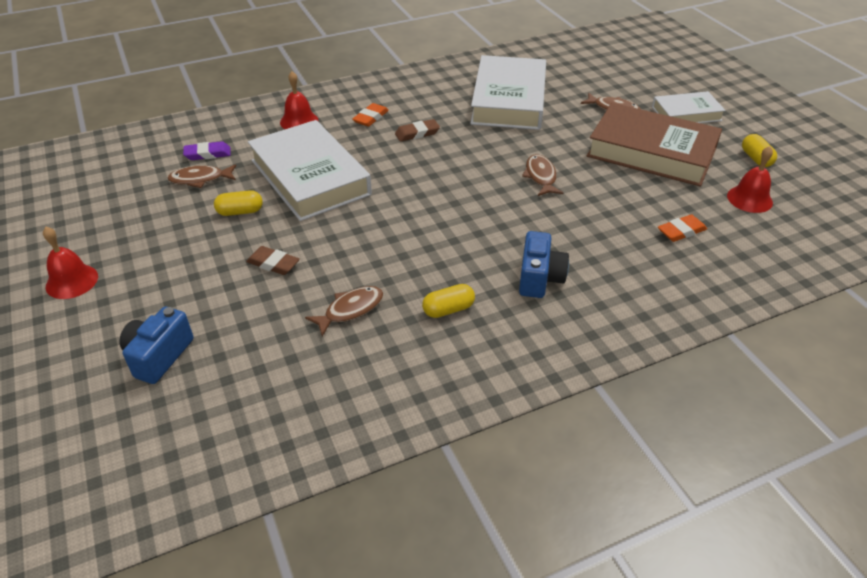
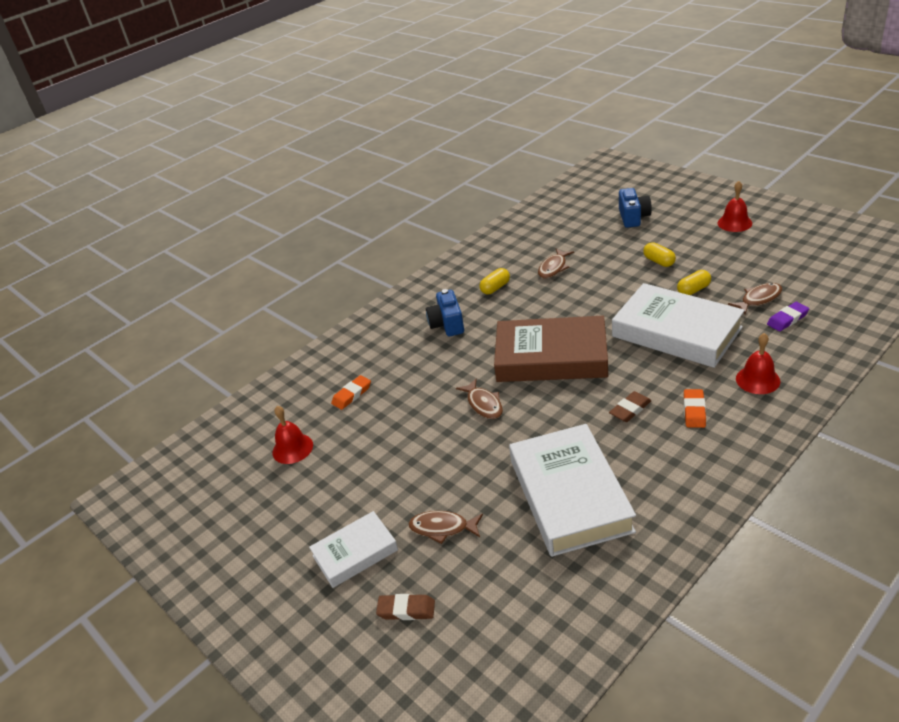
camera: 165 degrees right, 5 degrees down
brown eraser [246,246,300,275] -> brown eraser moved to [376,594,435,620]
brown book [587,103,722,186] -> brown book moved to [494,316,608,382]
yellow capsule [742,134,777,167] -> yellow capsule moved to [643,242,676,267]

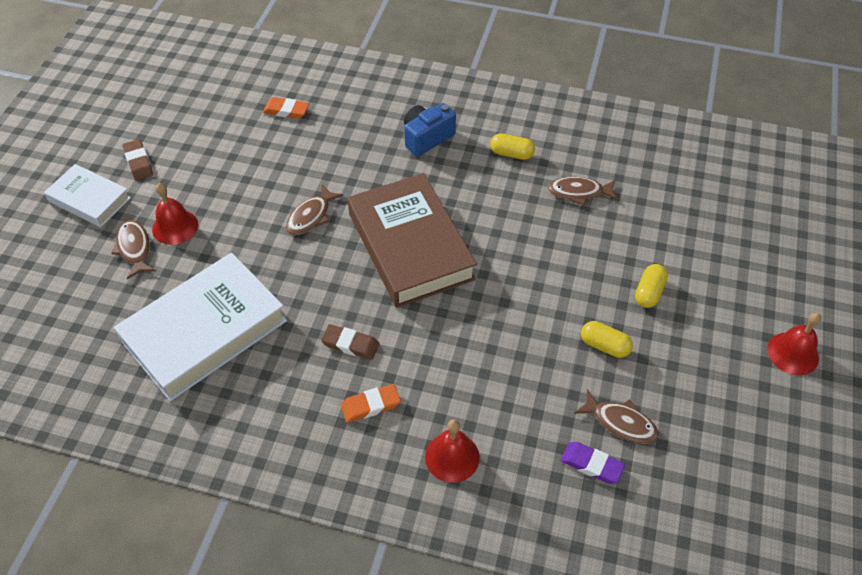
camera: 55 degrees right, 15 degrees up
red bell [273,406,313,464] -> red bell moved to [152,183,198,245]
brown eraser [376,594,435,620] -> brown eraser moved to [122,139,153,180]
white book [612,283,745,368] -> none
blue camera [619,188,652,228] -> none

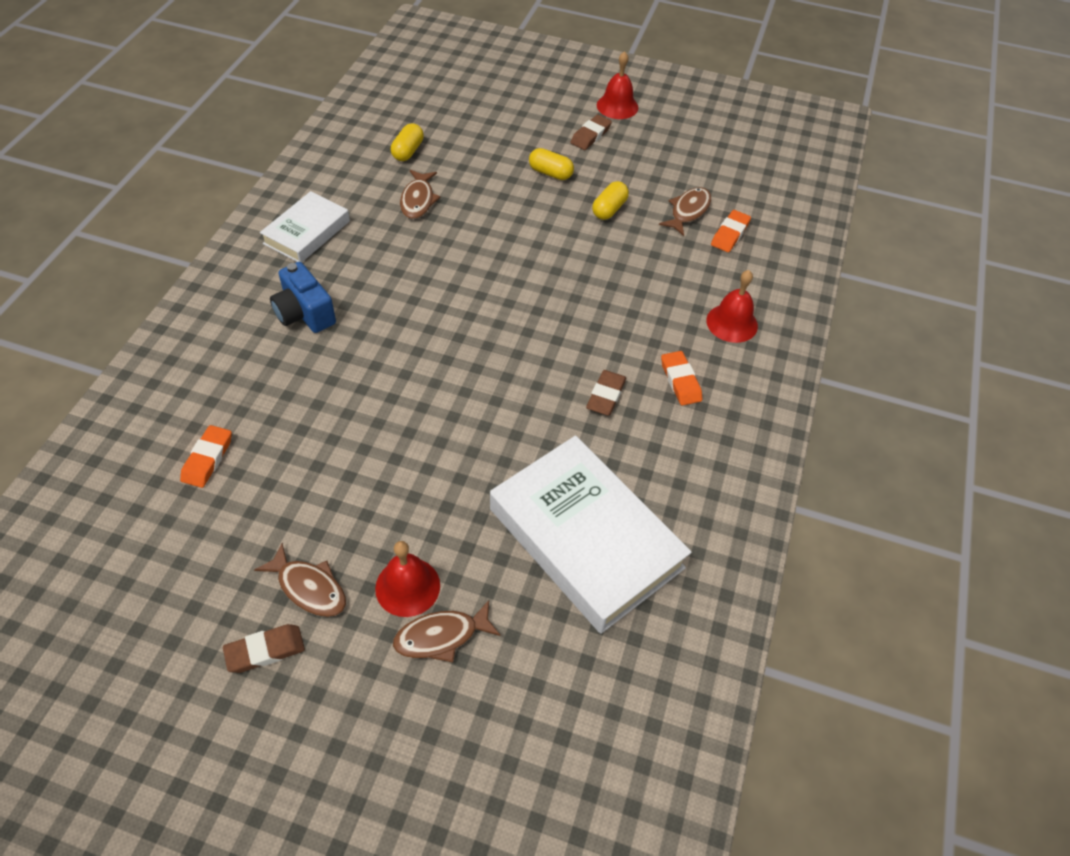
camera: 90 degrees left, 0 degrees up
white book [44,164,131,227] -> white book moved to [260,191,350,262]
brown fish [286,184,344,235] -> brown fish moved to [254,543,346,617]
brown book [348,173,477,308] -> none
yellow capsule [490,133,535,160] -> yellow capsule moved to [391,123,424,161]
purple eraser [560,442,625,484] -> orange eraser [711,210,751,252]
none -> brown eraser [571,114,612,150]

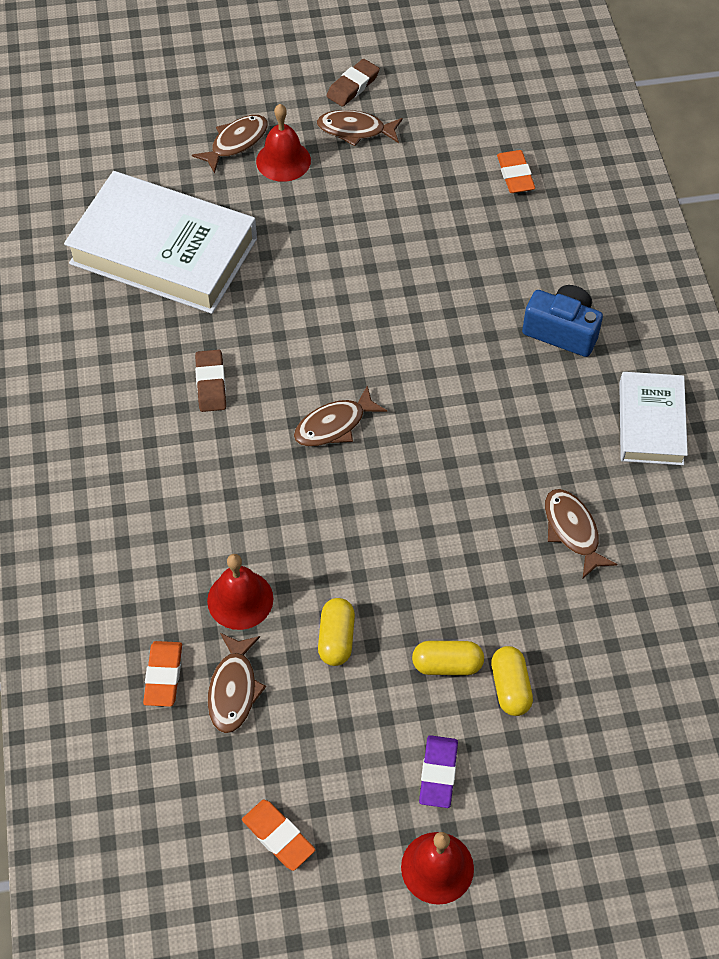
camera: 155 degrees right, 5 degrees up
yellow capsule [391,123,424,161] -> yellow capsule moved to [491,646,533,716]
brown eraser [571,114,612,150] -> purple eraser [419,735,458,808]
orange eraser [661,351,702,406] -> orange eraser moved to [242,800,315,871]
red bell [706,270,758,343] -> red bell moved to [207,554,273,630]
none -> brown fish [294,386,387,447]

